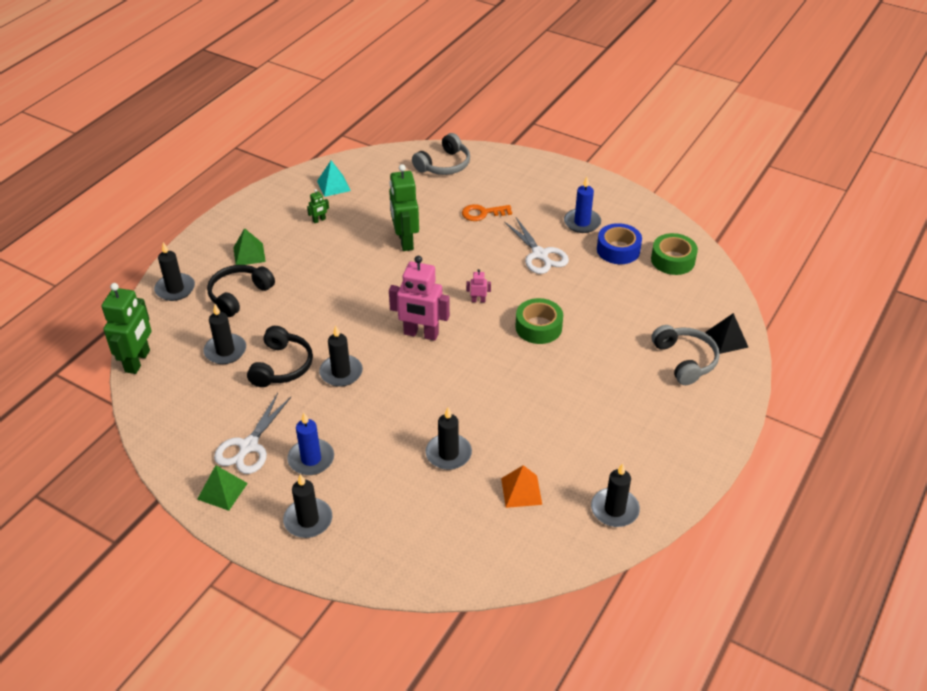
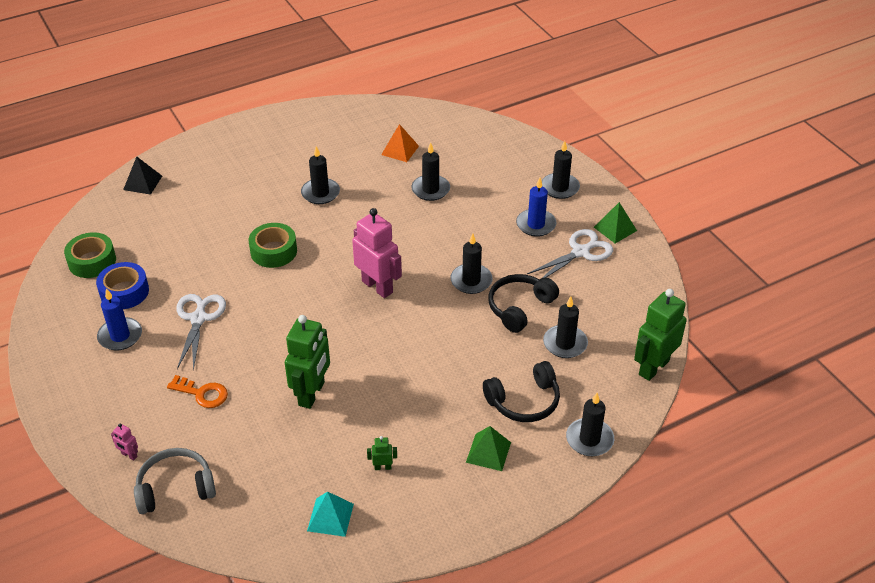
camera: 150 degrees left, 0 degrees up
pink robot [466,269,491,302] -> pink robot moved to [111,423,138,461]
black candle [591,463,640,527] -> black candle moved to [301,146,340,204]
grey headphones [652,325,720,385] -> none

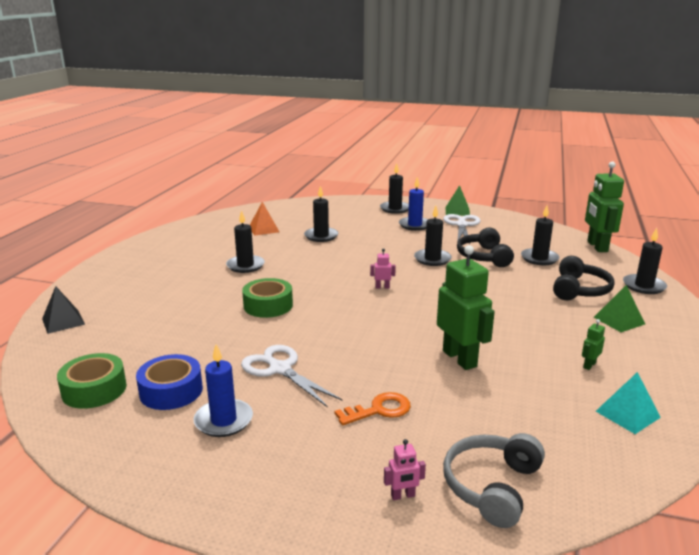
camera: 45 degrees left, 20 degrees down
pink robot [352,208,402,298] -> pink robot [370,248,396,289], size x0.42

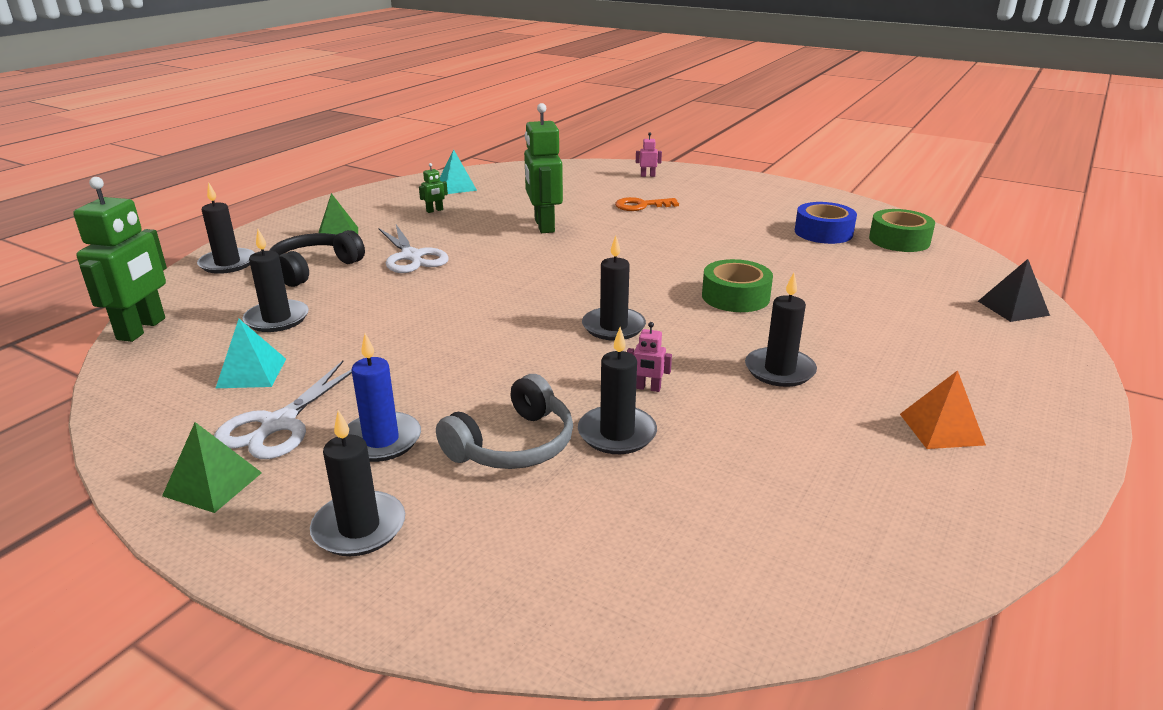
camera: 165 degrees left, 5 degrees up
blue candle [193,344,253,437] -> none
white scissors [241,345,342,407] -> white scissors moved to [379,225,449,273]
orange pyramid [250,202,279,236] -> orange pyramid moved to [900,370,986,449]
pink robot [370,248,396,289] -> pink robot moved to [627,322,672,392]
black candle [414,206,452,266] -> black candle moved to [582,236,646,341]
grey headphones [443,433,545,528] -> grey headphones moved to [436,374,573,469]
black headphones [457,227,514,267] -> none
none -> turquoise pyramid [216,319,286,388]

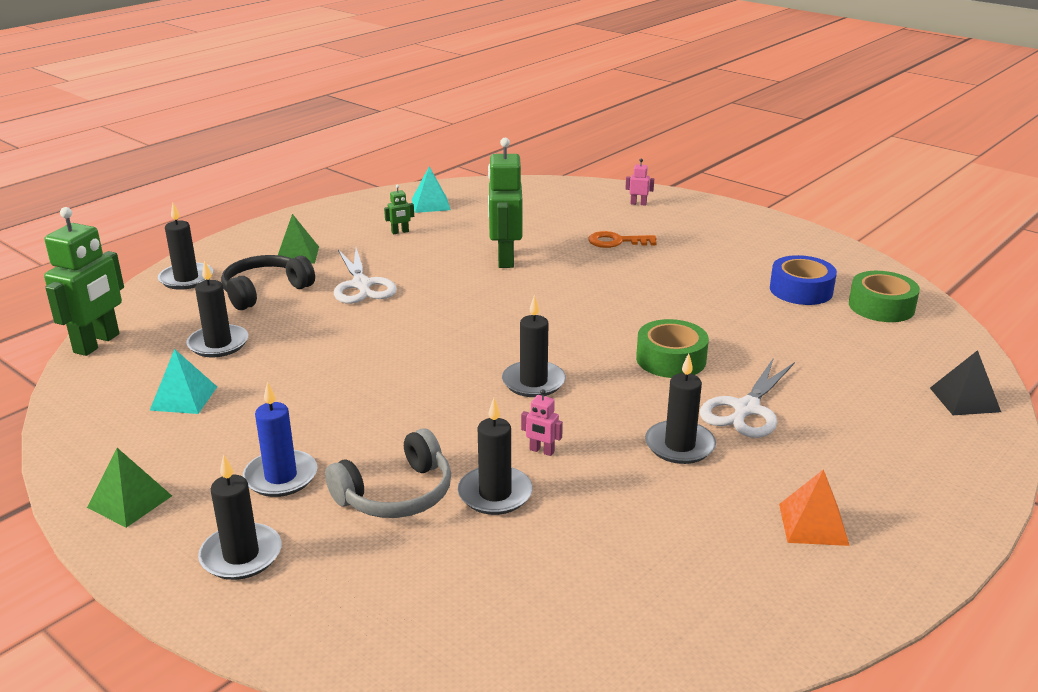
camera: 10 degrees right, 0 degrees up
white scissors [214,361,352,459] -> white scissors moved to [700,359,795,438]

